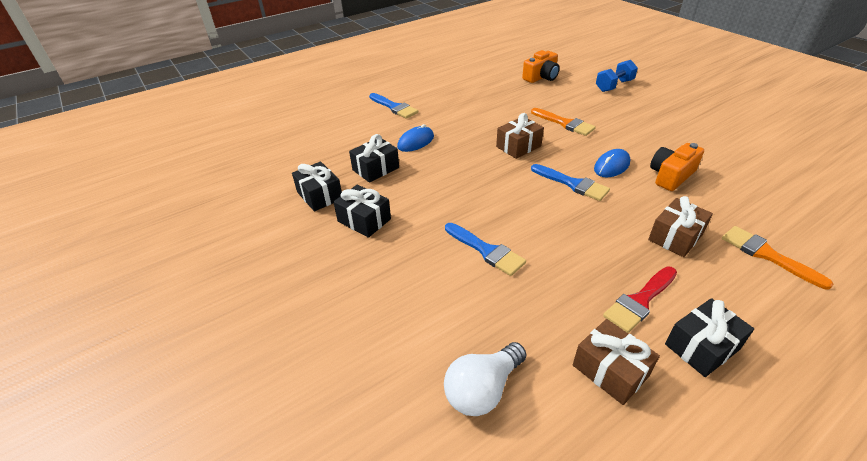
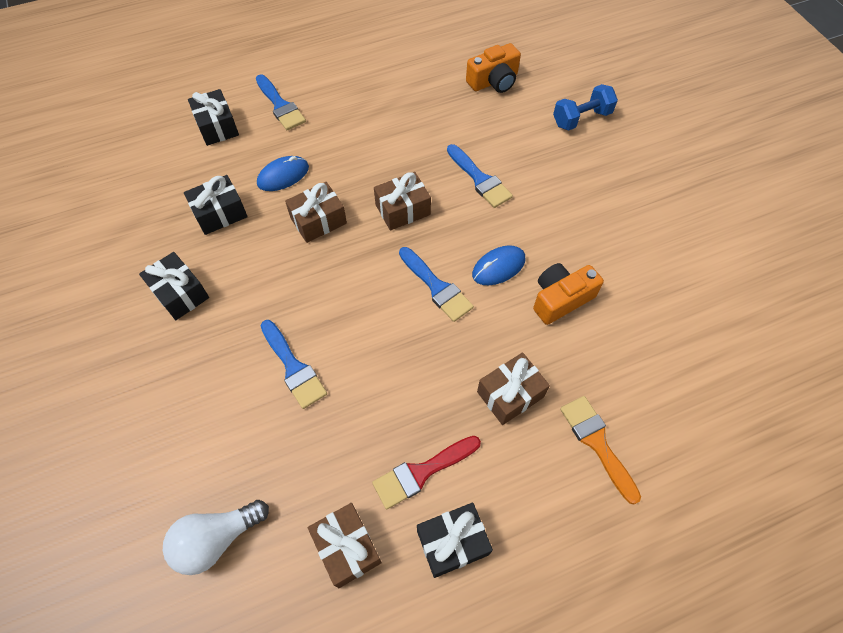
camera: 10 degrees right, 20 degrees up
black gift [292,162,342,211] -> black gift moved to [188,89,239,146]
orange brush [531,108,596,136] -> blue brush [447,144,513,208]
none -> brown gift [285,182,347,243]

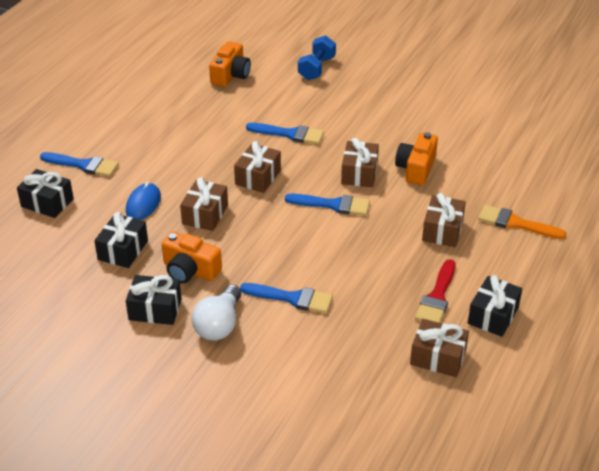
camera: 40 degrees left, 20 degrees down
white light bulb [163,500,269,575] -> white light bulb moved to [192,285,241,341]
blue mouse [472,245,525,285] -> brown gift [341,138,379,187]
none -> orange camera [162,232,222,283]

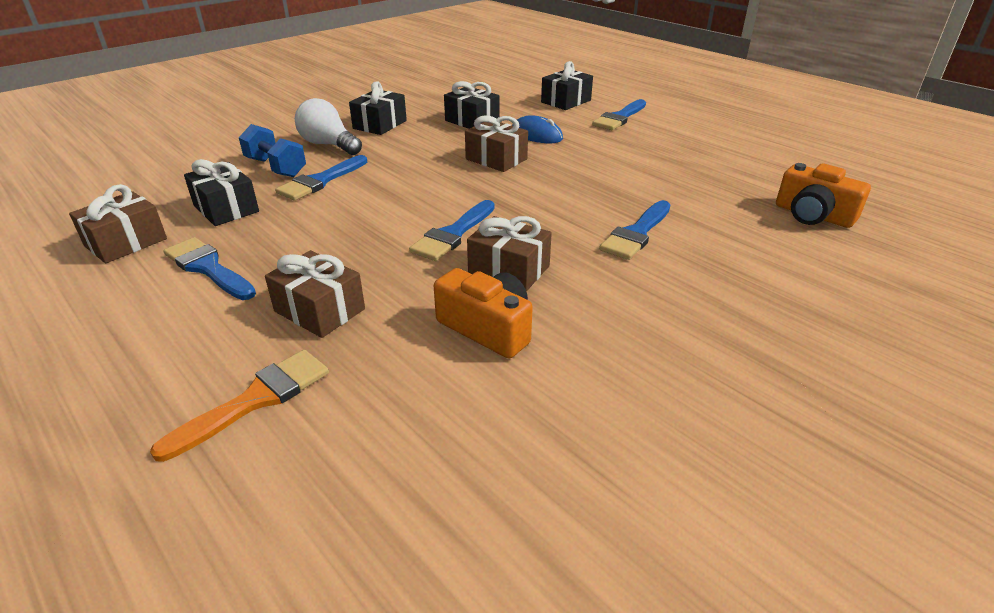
camera: 110 degrees right, 5 degrees down
orange camera [162,232,222,283] -> none
brown gift [234,141,281,193] -> none
blue dumbbell [298,35,336,80] -> blue dumbbell moved to [239,124,306,177]
red brush [415,259,456,323] -> blue brush [163,237,256,300]
black gift [468,275,522,337] -> black gift moved to [184,159,259,226]

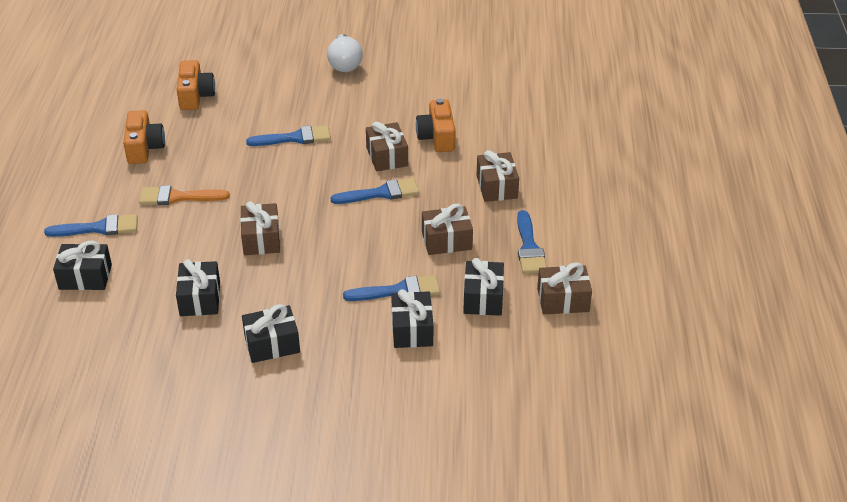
camera: 135 degrees left, 5 degrees up
orange brush [150,350,329,462] -> orange brush moved to [139,185,230,205]
blue dumbbell [239,124,306,177] -> black gift [391,289,433,348]
white light bulb [295,98,362,155] -> white light bulb moved to [327,34,363,72]
blue mouse [512,115,563,143] -> none
none -> orange camera [123,110,165,164]
none -> brown gift [422,204,473,255]

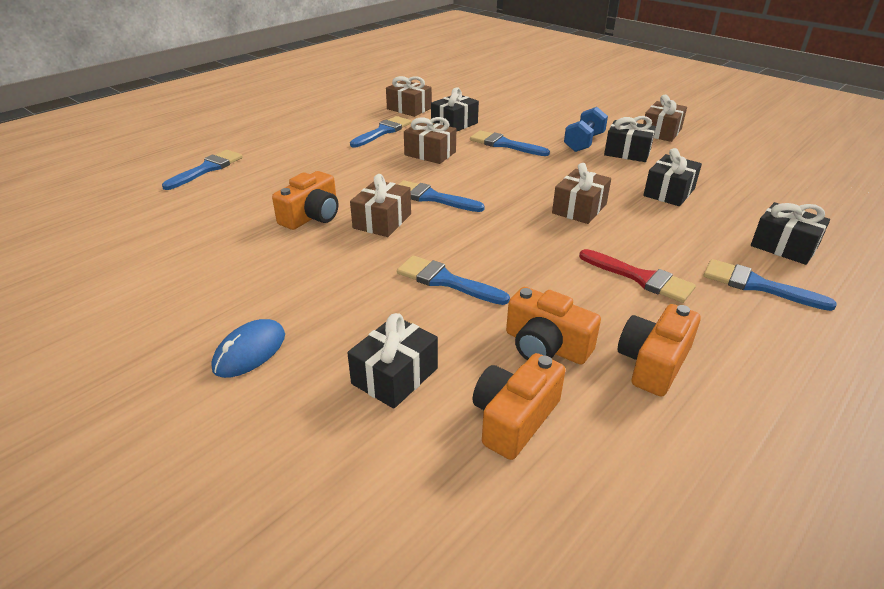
camera: 140 degrees left, 5 degrees down
orange brush [139,185,230,205] -> red brush [579,249,696,303]
white light bulb [327,34,363,72] -> blue mouse [212,319,285,378]
black gift [391,289,433,348] -> black gift moved to [347,313,438,409]
brown gift [476,150,519,202] -> brown gift moved to [643,95,687,142]
none -> blue brush [162,150,243,190]
none -> orange camera [506,287,601,364]
none -> blue dumbbell [564,107,608,152]

